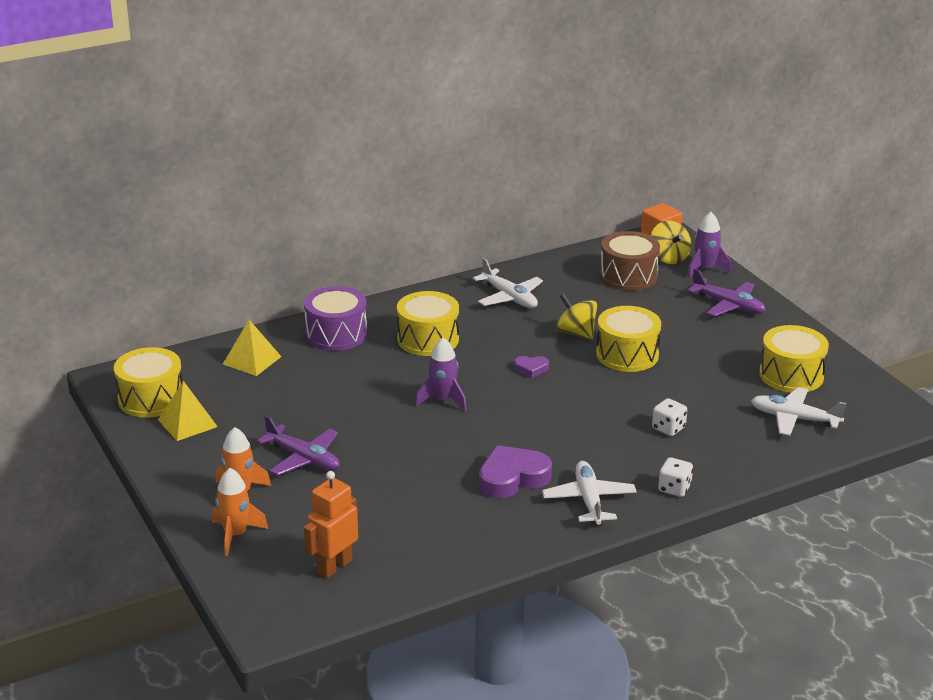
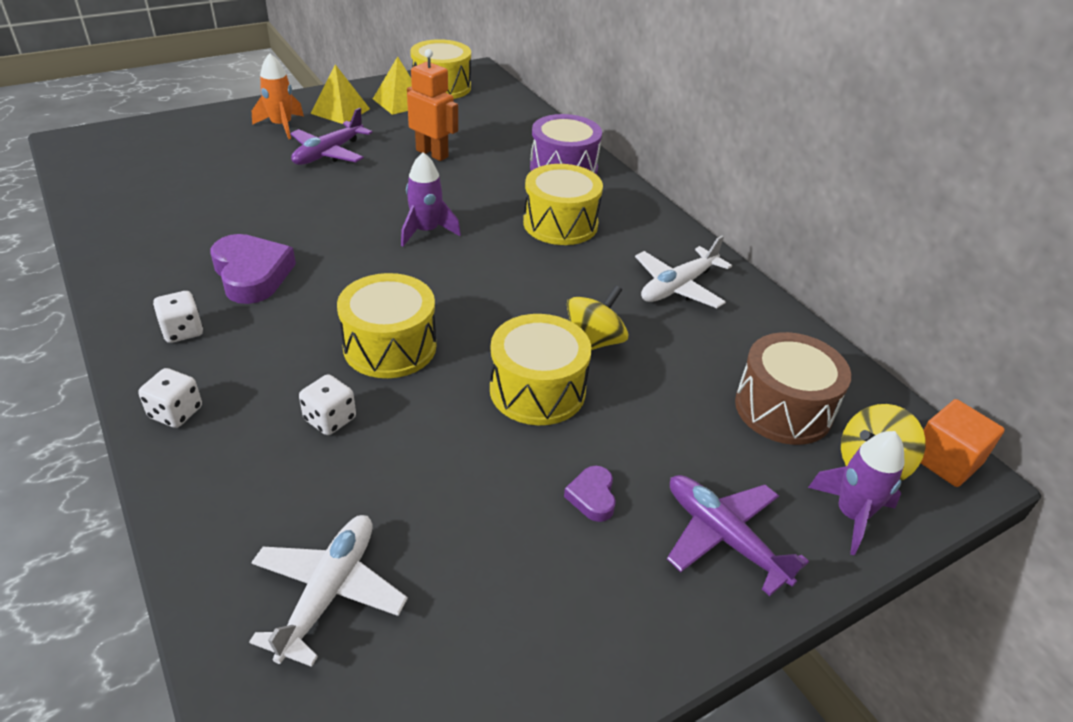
camera: 85 degrees right, 10 degrees up
orange rocket [212,468,268,556] -> none
yellow pyramid [223,320,282,376] -> yellow pyramid moved to [310,64,370,124]
orange robot [304,471,358,578] -> orange robot moved to [407,49,458,161]
purple heart [514,356,549,378] -> purple heart moved to [564,466,616,522]
white plane [542,461,637,525] -> white dice [153,291,203,343]
purple plane [687,268,766,316] -> purple plane turned 105 degrees clockwise [667,475,809,596]
yellow drum [759,325,829,393] -> yellow drum moved to [337,273,436,378]

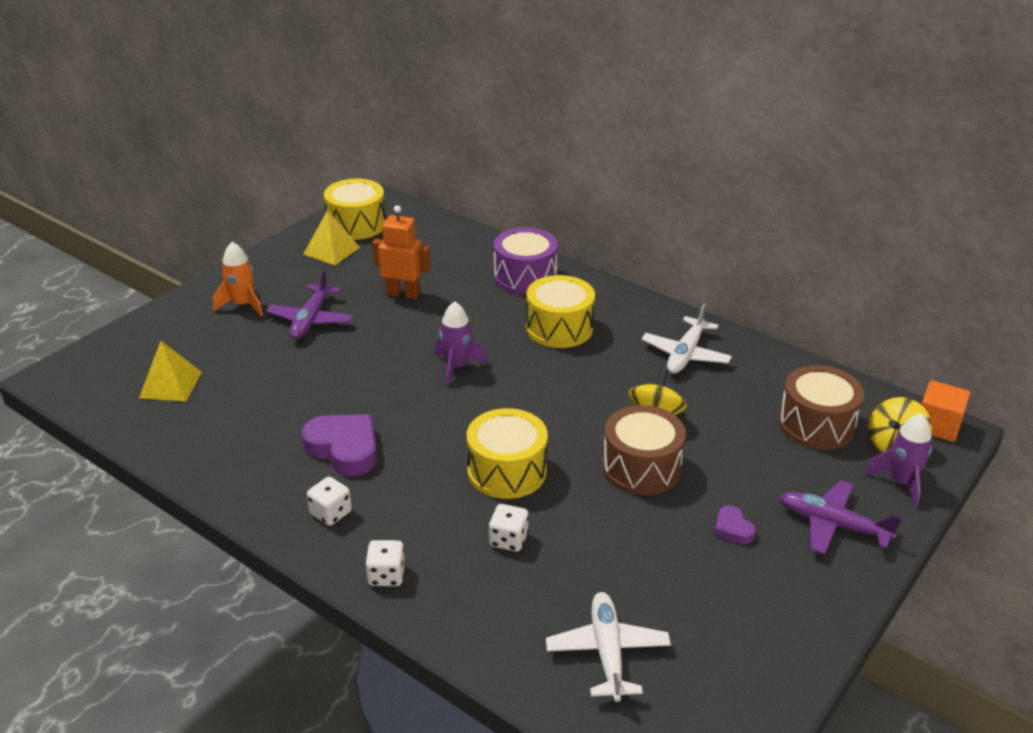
camera: 20 degrees left, 5 degrees down
yellow pyramid [310,64,370,124] -> yellow pyramid moved to [139,341,202,402]
yellow drum [490,314,592,425] -> brown drum [602,405,686,495]

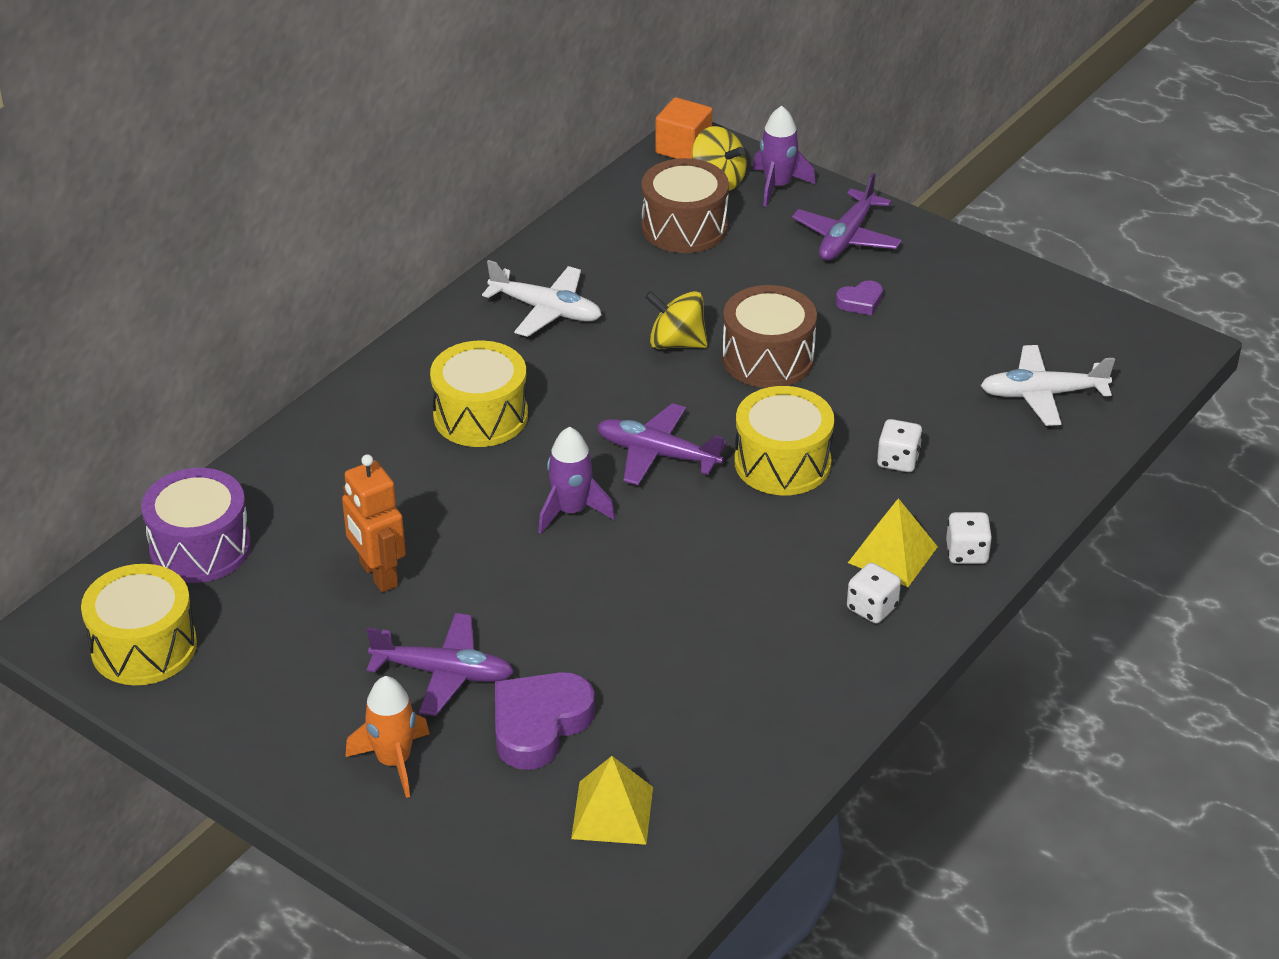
camera: 90 degrees left, 5 degrees up
purple heart [301,414,377,476] -> purple heart moved to [495,672,595,770]
yellow pyramid [303,210,360,265] -> yellow pyramid moved to [848,498,938,587]
orange robot [372,205,430,299] -> orange robot turned 45 degrees counterclockwise [342,454,406,592]
purple drum [494,228,558,294] -> purple drum moved to [141,468,251,583]
none -> purple plane [597,403,727,485]

